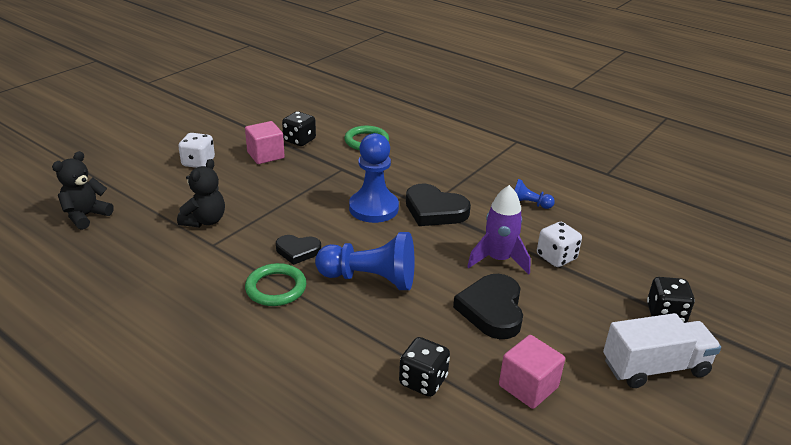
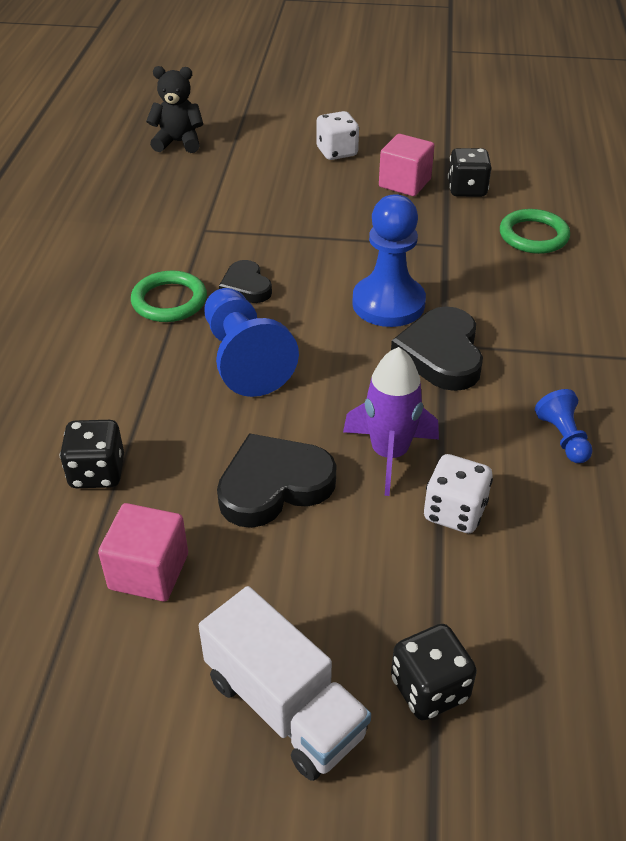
camera: 60 degrees right, 10 degrees up
black teddy bear [177,159,225,227] -> none

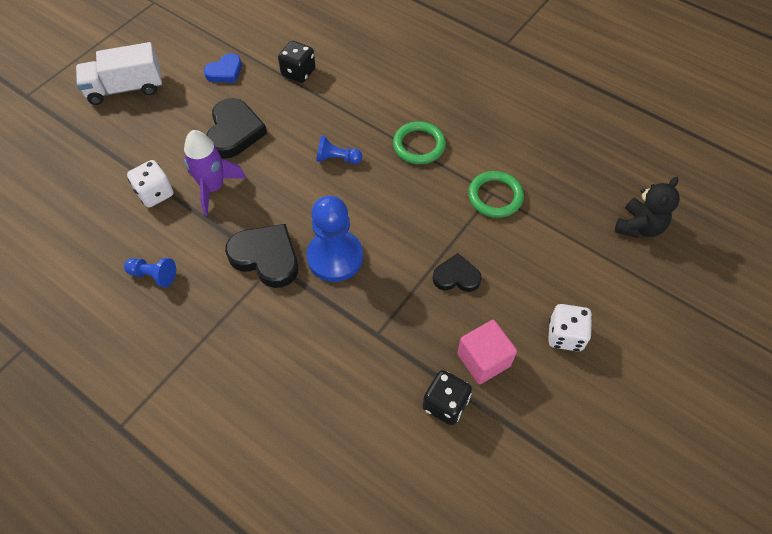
camera: 120 degrees right, 15 degrees up
pink cube [98,503,188,601] -> blue heart [204,53,242,82]
blue pawn [205,288,299,397] -> blue pawn [316,135,362,164], size x0.51
black heart [219,260,272,303] -> black heart moved to [432,253,482,292]
black dice [391,624,477,721] -> none
green ring [500,209,570,254] -> green ring moved to [468,171,524,218]

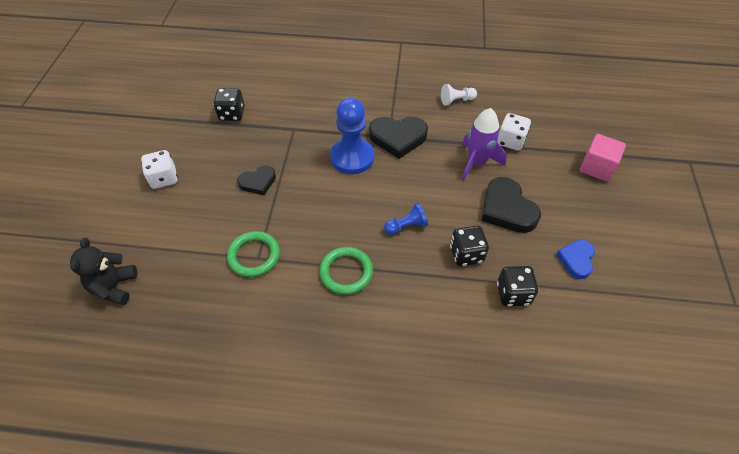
camera: 150 degrees right, 5 degrees down
white truck [76,42,162,105] -> none
blue pawn [124,258,176,287] -> white pawn [441,84,477,106]
pink cube [457,320,517,384] -> pink cube moved to [580,134,626,182]
none -> black dice [450,225,489,267]

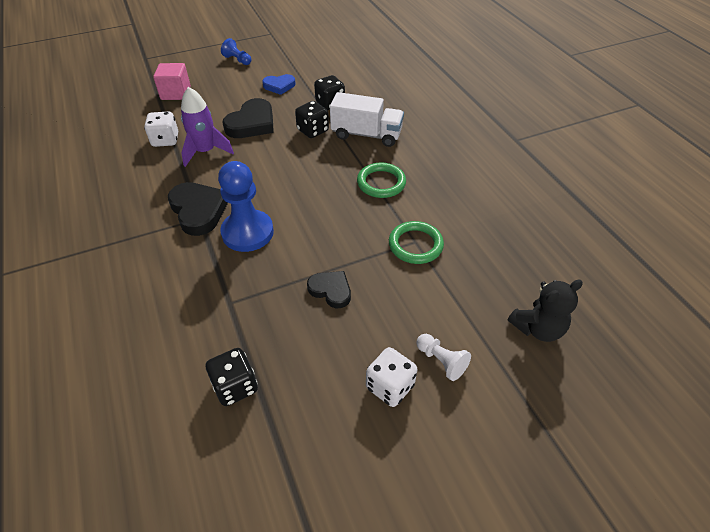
camera: 120 degrees left, 5 degrees down
blue pawn [384,203,428,235] -> blue pawn moved to [221,38,251,65]
white pawn [441,84,477,106] -> white pawn moved to [416,334,471,381]
none -> white truck [330,92,404,147]

